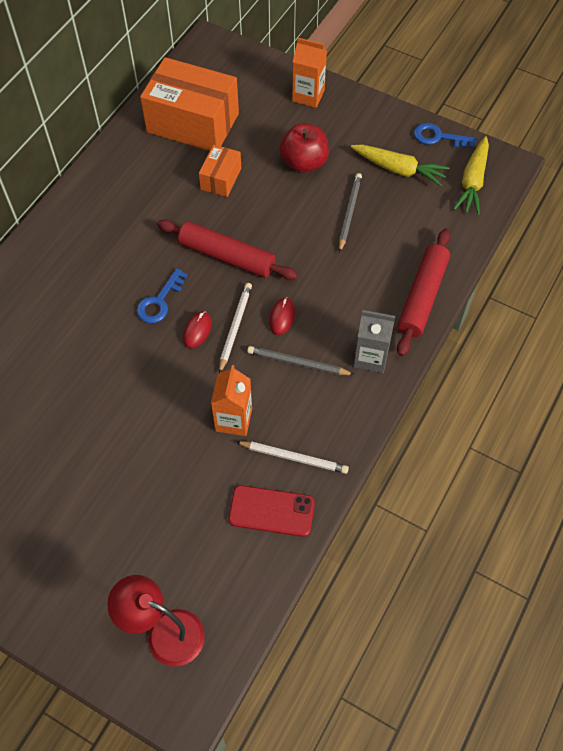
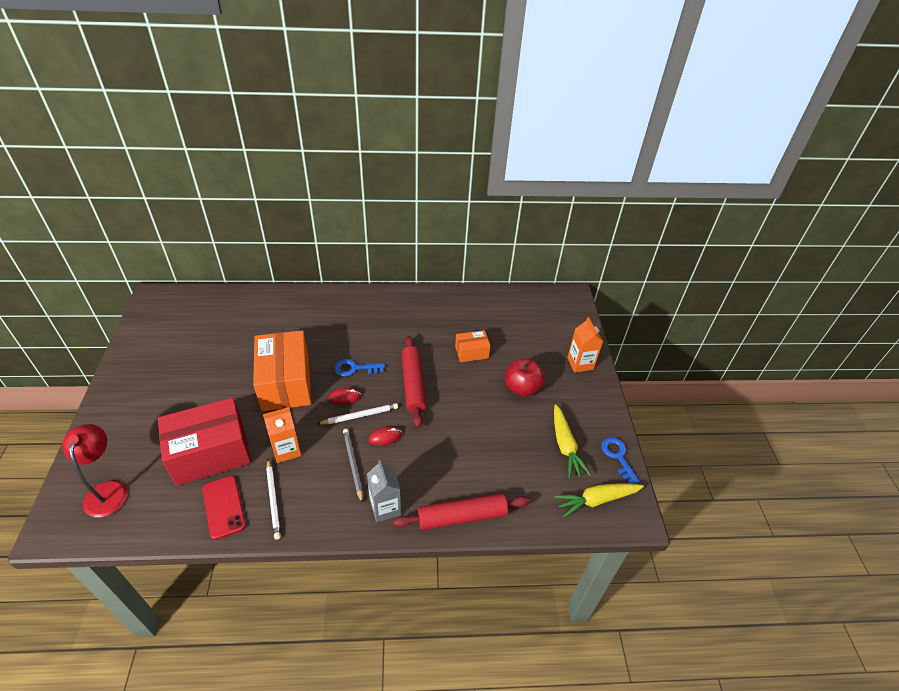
camera: 55 degrees right, 15 degrees down
orange box [140,57,239,151] -> orange box moved to [253,330,311,411]
grey pencil [339,173,362,253] -> none
none -> red box [158,397,251,486]

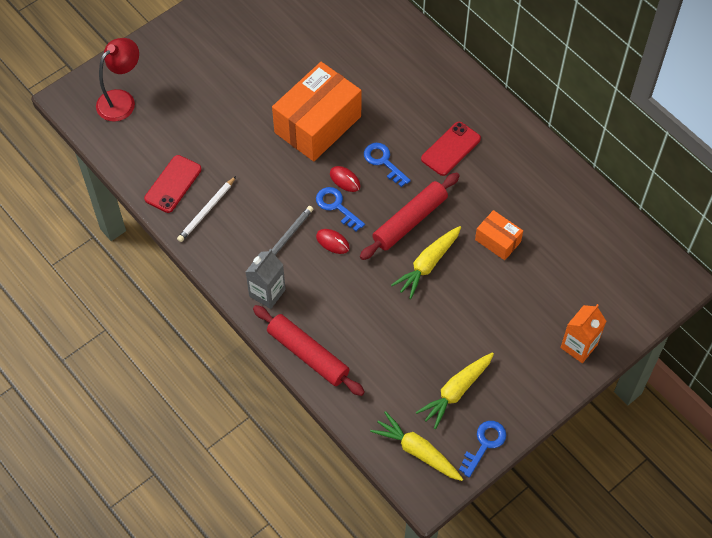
camera: 55 degrees right, 15 degrees up
red box [158,397,251,486] -> none
orange carton [263,407,301,463] -> none
white pencil [318,403,398,424] -> blue key [316,187,365,231]
red apple [505,359,545,397] -> none
none -> yellow carrot [391,226,461,299]
none -> red phone [421,122,481,176]

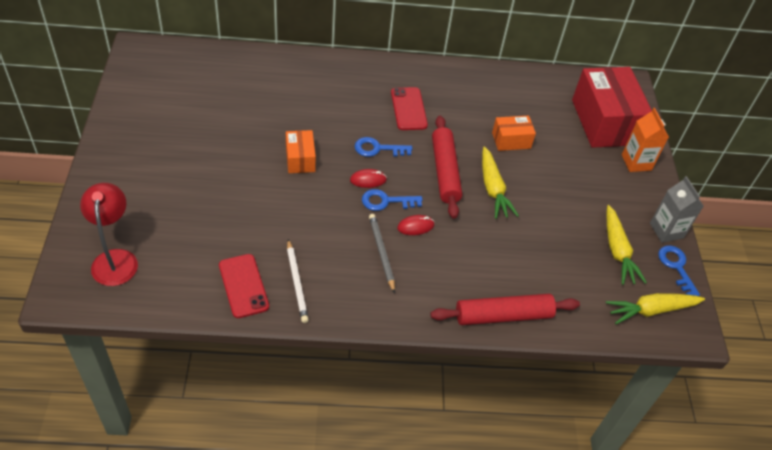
camera: 55 degrees left, 10 degrees down
grey carton [246,249,286,309] -> grey carton moved to [650,176,704,243]
orange box [272,62,361,161] -> orange box [286,130,316,173], size x0.49
none -> red box [572,67,652,148]

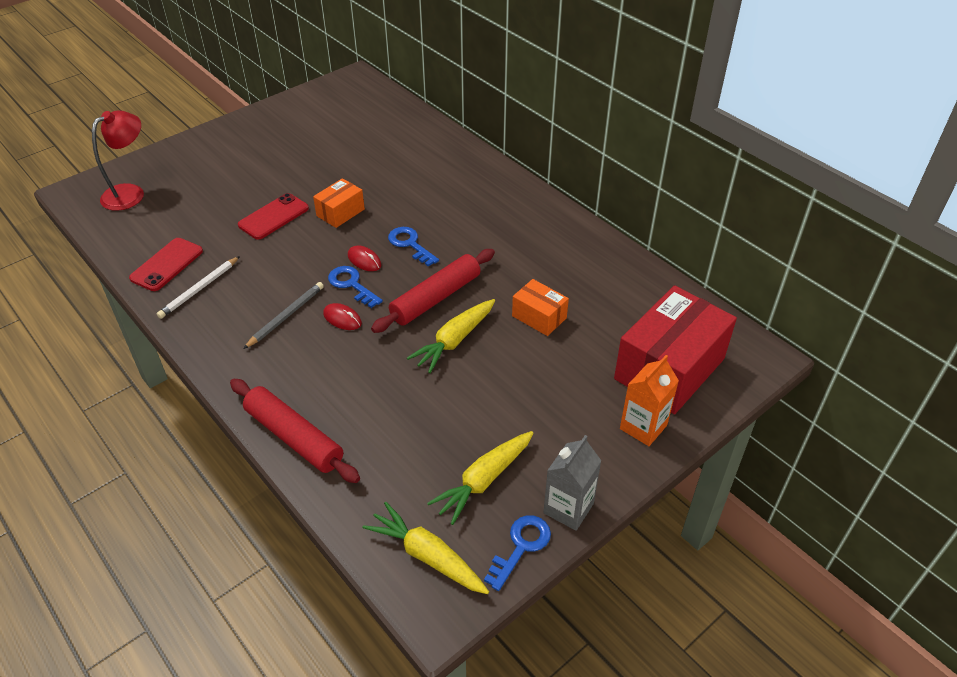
camera: 55 degrees right, 5 degrees down
red phone [391,87,428,130] -> red phone moved to [238,193,309,240]

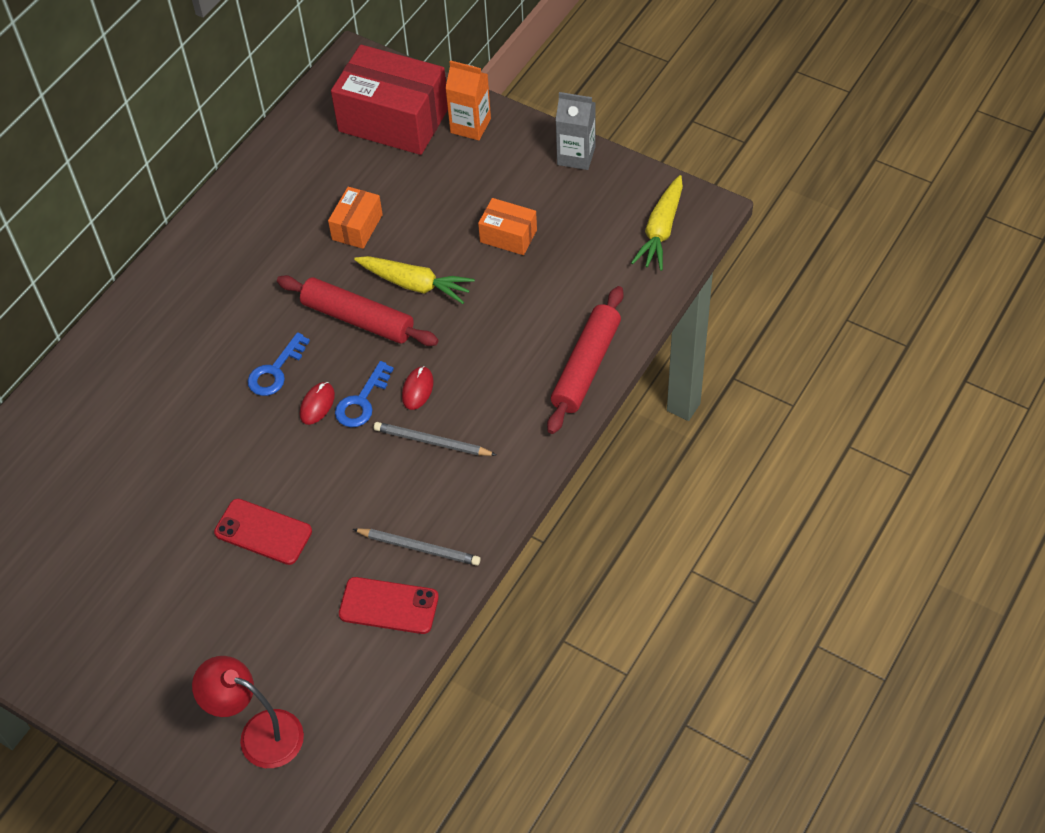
camera: 105 degrees left, 10 degrees up
white pencil [156,256,240,319] -> grey pencil [353,528,481,566]
orange box [313,178,365,228] -> orange box moved to [478,198,537,255]
yellow carrot [427,431,534,525] -> none
blue key [484,515,551,591] -> none

